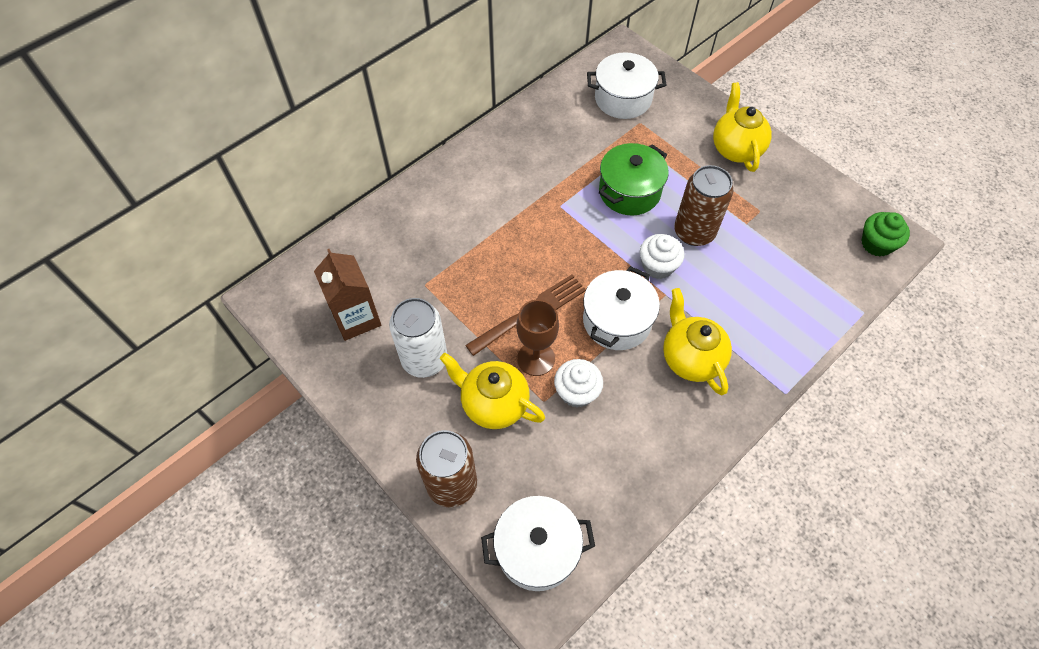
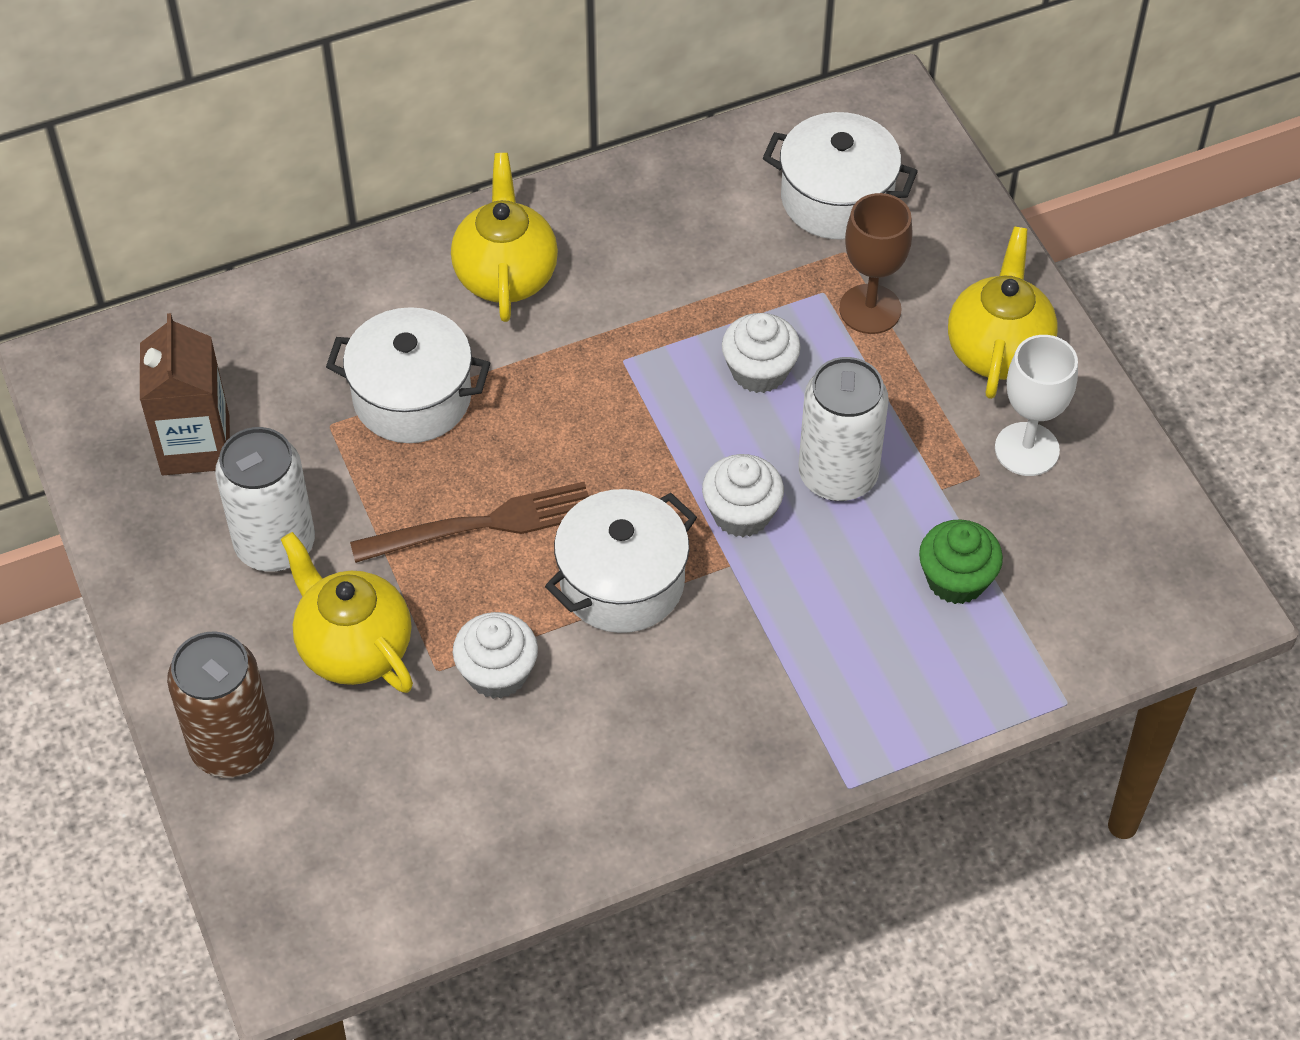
camera: 20 degrees right, 5 degrees down
white pot [481,496,595,591] -> white pot moved to [326,307,490,443]
brown goblet [516,299,559,376] -> brown goblet moved to [839,193,912,334]
green pot [599,143,669,215] -> white cupcake [722,313,801,393]
yellow teapot [663,288,732,395] -> yellow teapot moved to [451,153,558,322]
brown can [674,165,733,246] -> white can [798,357,889,501]
green cupcake [861,212,910,257] -> green cupcake moved to [919,519,1003,604]
none -> white goblet [995,335,1078,476]

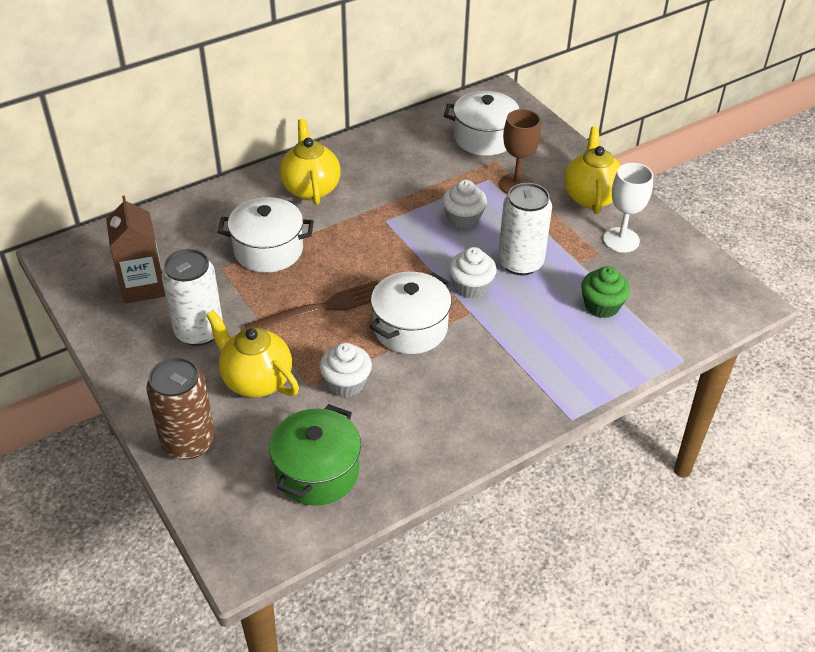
camera: 10 degrees left, 10 degrees down
none -> green pot [269,404,361,506]

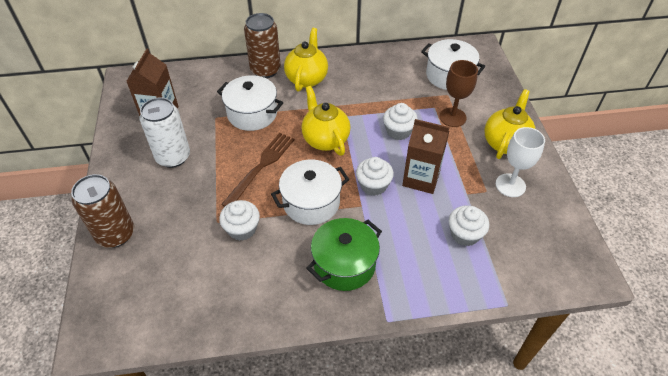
camera: 25 degrees right, 5 degrees up
yellow teapot [206,310,299,397] -> yellow teapot moved to [302,86,350,156]
brown fork [245,280,379,330] -> brown fork turned 60 degrees counterclockwise [221,133,295,207]
green pot [269,404,361,506] -> green pot moved to [306,218,382,291]
white can [498,183,552,275] -> brown carton [402,119,449,194]
green cupcake [581,266,630,318] -> white cupcake [449,206,489,246]
none -> brown can [244,13,281,78]

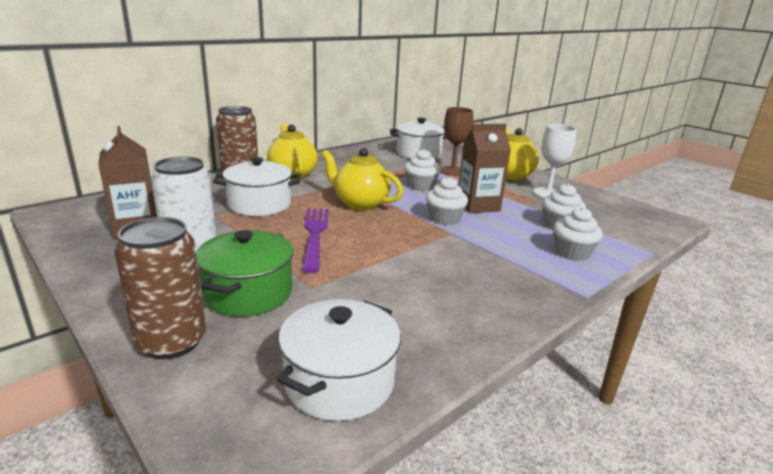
camera: 35 degrees left, 25 degrees down
white cupcake [219,200,260,241] -> white cupcake moved to [553,207,603,261]
brown fork [221,133,295,207] -> purple fork [302,209,329,273]
white pot [271,160,350,225] -> white pot moved to [276,299,401,421]
green pot [306,218,382,291] -> green pot moved to [196,230,294,316]

